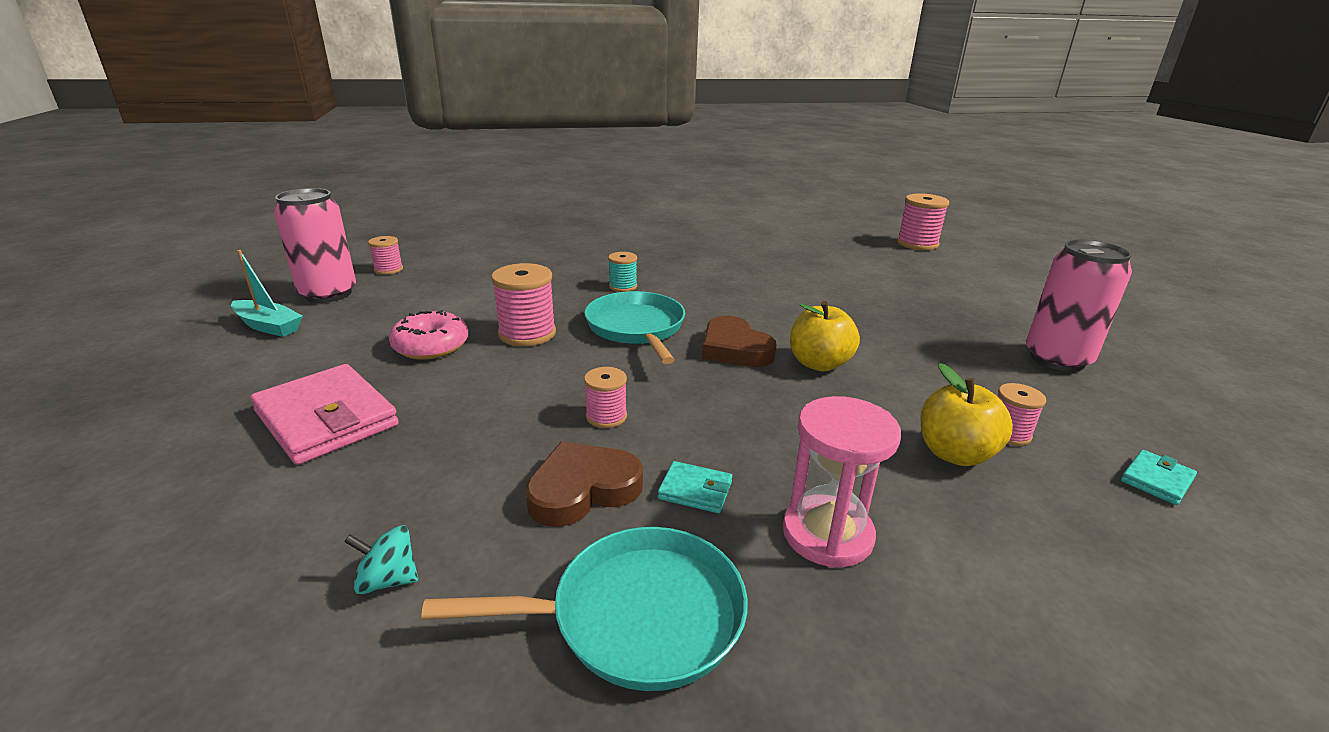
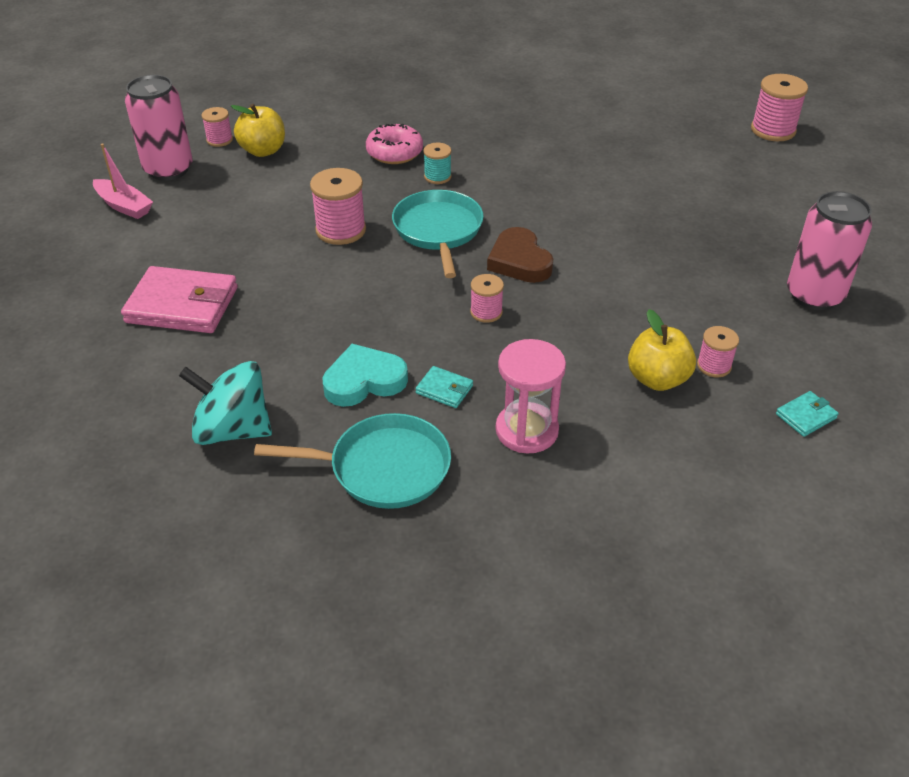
camera: 10 degrees right, 15 degrees up
turquoise boat [231,250,303,337] -> pink boat [93,143,153,219]
pink wallet [250,364,399,465] -> pink wallet turned 45 degrees counterclockwise [121,266,238,333]
turquoise spinning top [344,525,418,594] -> turquoise spinning top [179,361,272,445], size x2.09
pink donut [389,310,469,360] -> pink donut moved to [366,124,423,164]
brown heart [525,441,643,527] -> turquoise heart [322,344,408,407]
pink spool [584,367,627,428] -> pink spool moved to [470,274,504,323]
yellow apple [790,301,860,371] -> yellow apple moved to [231,104,285,157]

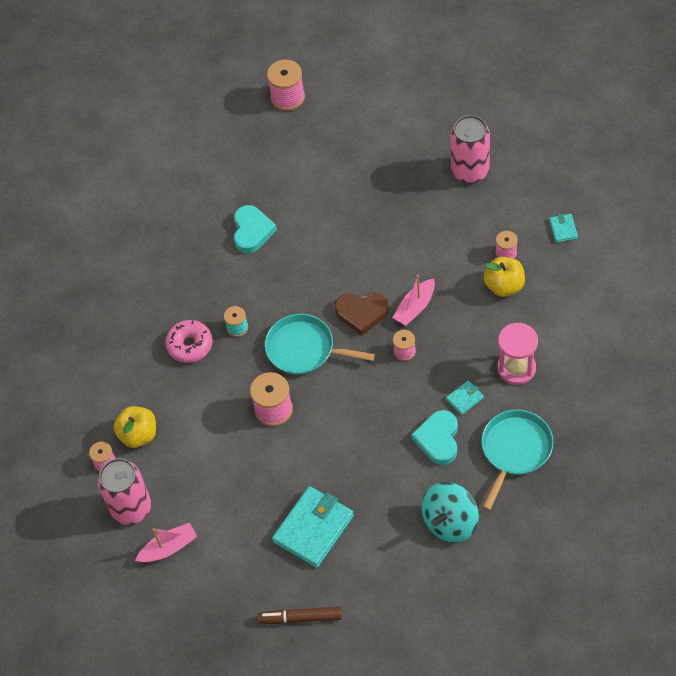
camera: 60 degrees left, 15 degrees up
pink wallet [121,266,238,333] -> turquoise wallet [272,486,354,568]
none -> turquoise heart [234,205,277,254]
none -> brown marker [257,607,342,624]
none -> pink boat [393,275,435,326]

